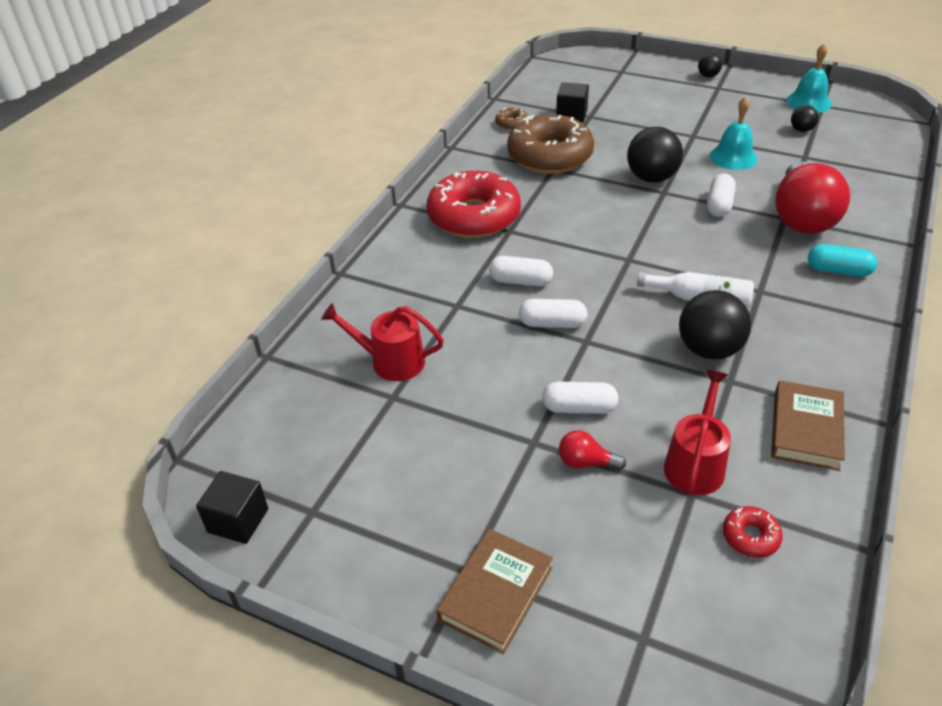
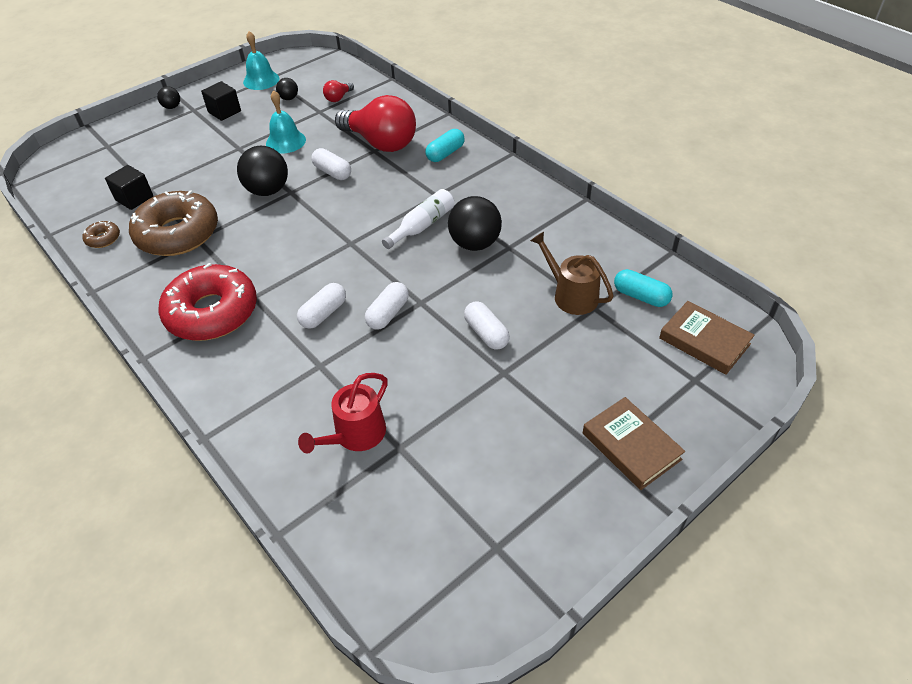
camera: 65 degrees left, 5 degrees up
black cube [196,471,268,544] -> black cube moved to [201,81,241,121]
white capsule [542,382,618,414] -> white capsule turned 60 degrees counterclockwise [464,301,510,350]
red light bulb [559,430,626,470] -> red light bulb moved to [323,80,354,102]
red watering can [664,370,731,495] -> brown watering can [530,232,614,315]
red donut [723,506,783,558] -> turquoise capsule [614,269,673,307]
brown book [771,380,845,471] -> brown book moved to [659,301,755,375]

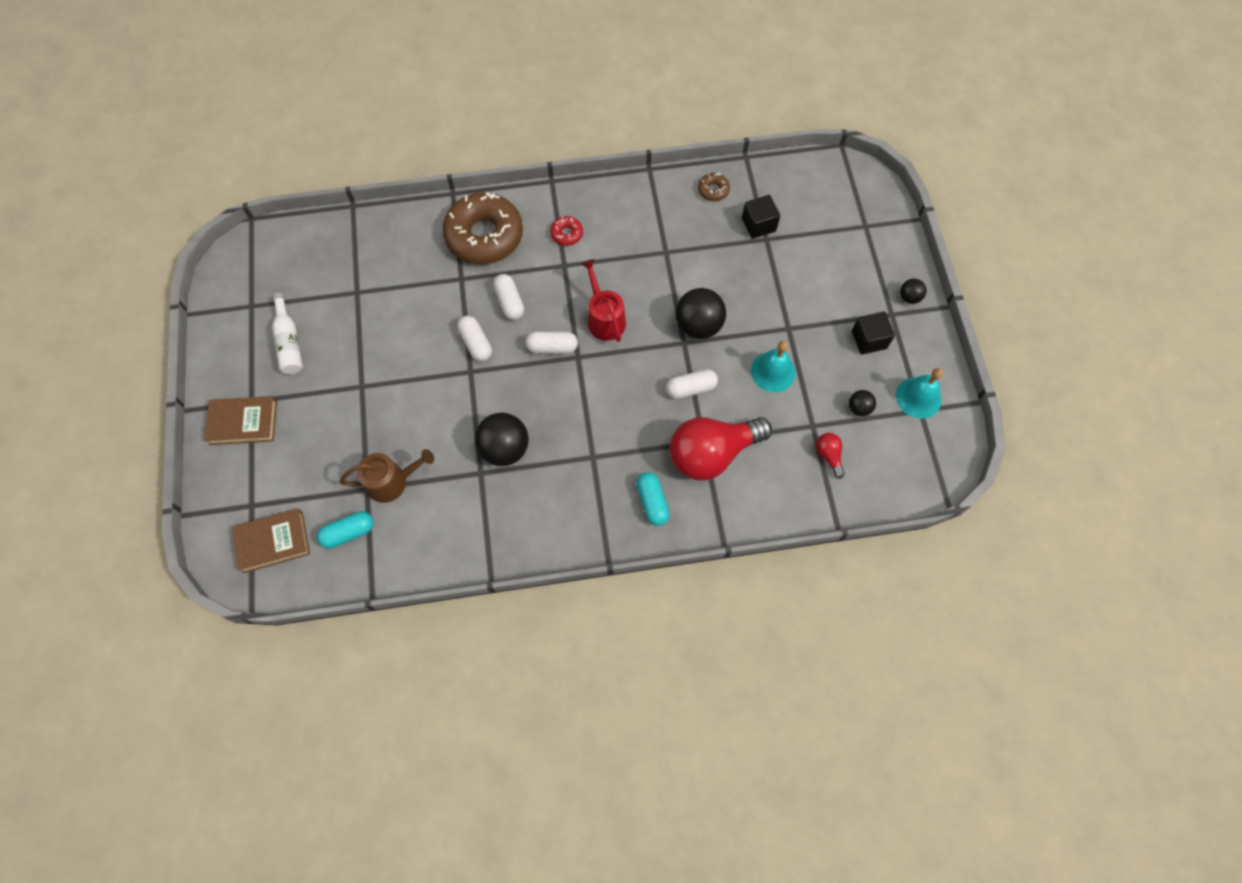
camera: 120 degrees right, 20 degrees up
brown donut [129,190,218,256] -> brown donut moved to [442,192,523,264]
red donut [158,263,257,341] -> red donut [550,216,583,246], size x0.41
red watering can [298,373,388,454] -> red watering can moved to [581,259,626,342]
white bottle [382,189,455,249] -> white bottle moved to [272,293,303,374]
white capsule [464,301,510,350] -> white capsule moved to [525,332,578,354]

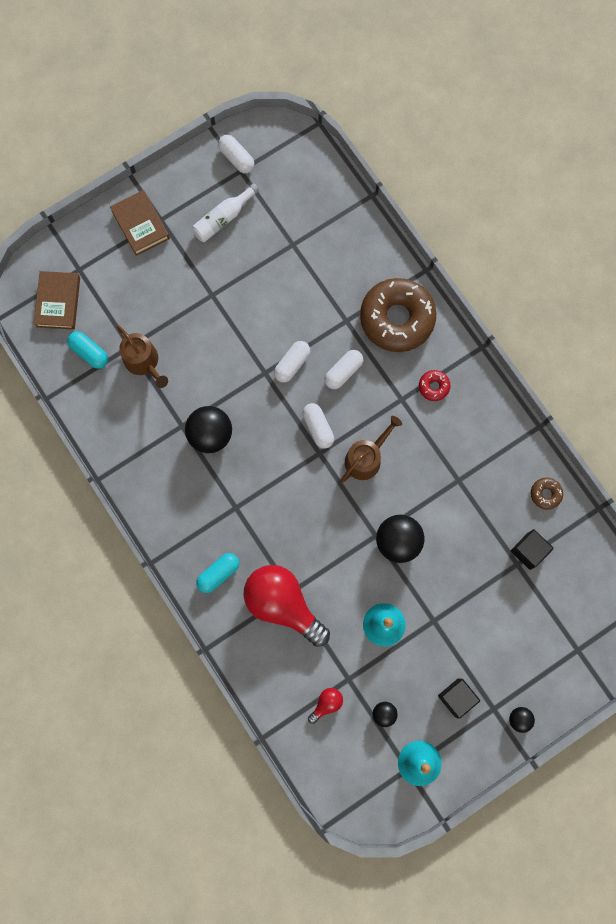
camera: 65 degrees right, 10 degrees up
brown book [232,508,310,573] -> brown book turned 45 degrees clockwise [34,271,80,330]
red watering can [581,259,626,342] -> brown watering can [341,416,402,482]
white capsule [666,369,718,399] -> white capsule moved to [218,135,254,173]

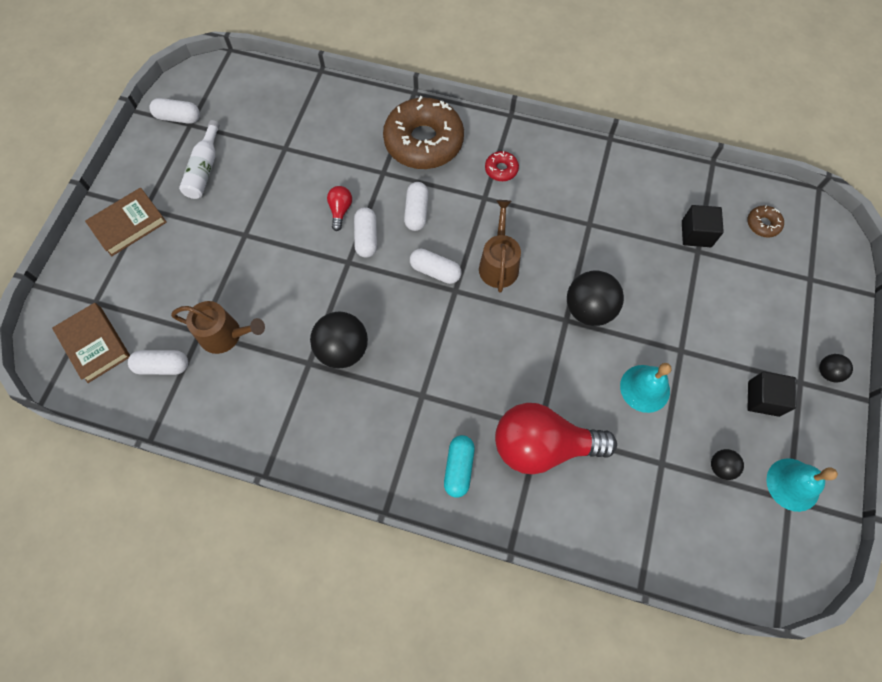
camera: 40 degrees left, 10 degrees down
turquoise capsule [67,331,108,369] -> white capsule [128,350,188,375]
brown book [110,190,170,256] -> brown book turned 60 degrees counterclockwise [85,188,167,257]
red light bulb [308,688,343,724] -> red light bulb moved to [327,186,352,231]
brown donut [531,478,563,510] -> brown donut moved to [747,205,784,238]

